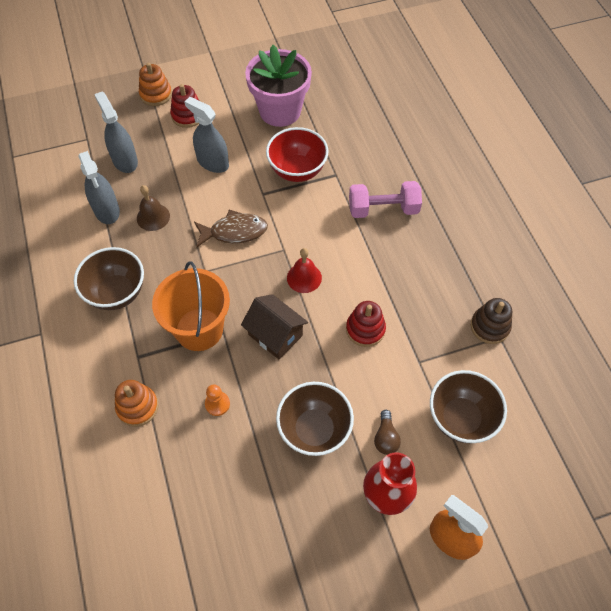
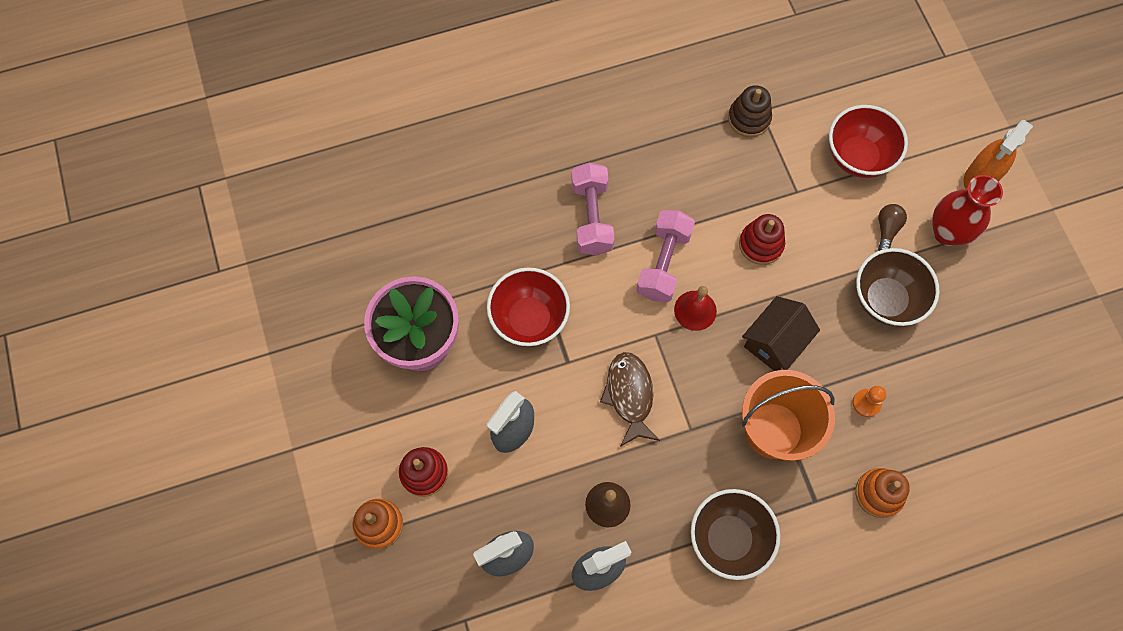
camera: 90 degrees left, 10 degrees up
brown light bulb [374,410,401,455] -> brown light bulb turned 75 degrees counterclockwise [878,204,907,251]
brown bowl [430,370,507,443] -> red bowl [829,105,908,178]
none -> pink dumbbell [636,210,695,302]

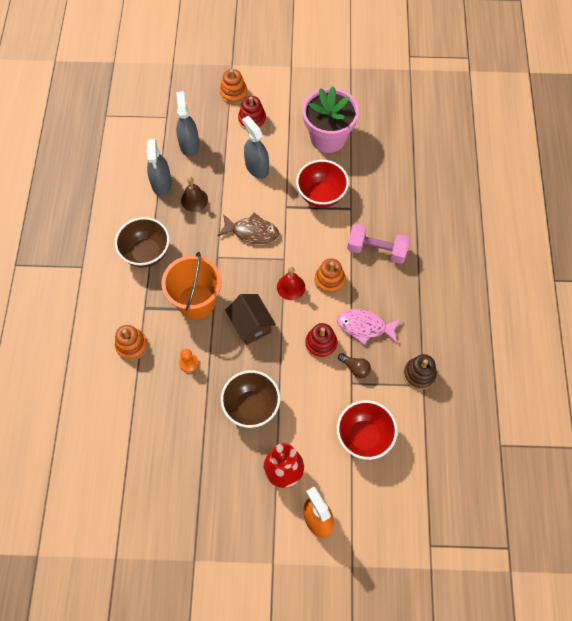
camera: 110 degrees right, 5 degrees down
pink dumbbell [636,210,695,302] -> orange stacking toy [315,258,346,294]
brown light bulb [878,204,907,251] -> brown light bulb moved to [338,353,371,378]
none -> pink fish [337,309,401,345]

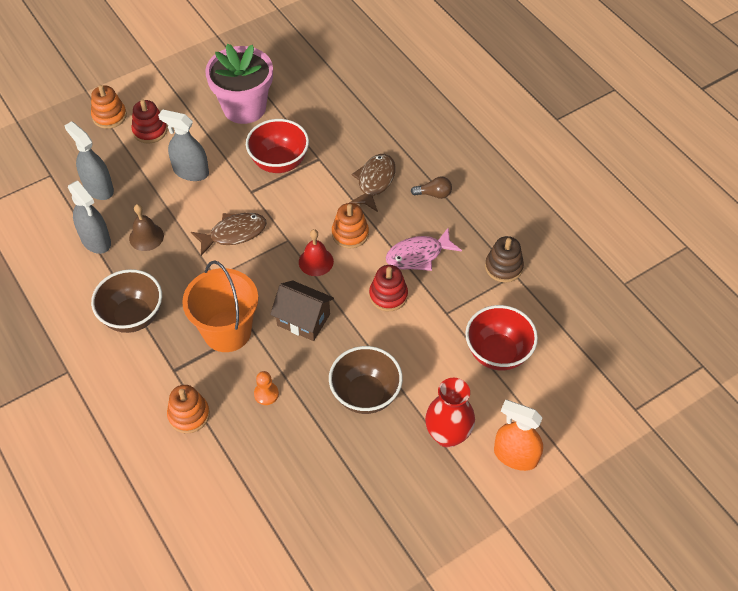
camera: 35 degrees left, 10 degrees down
brown light bulb [338,353,371,378] -> brown light bulb moved to [411,176,452,199]
pink dumbbell [347,224,410,264] -> brown fish [349,154,396,212]

